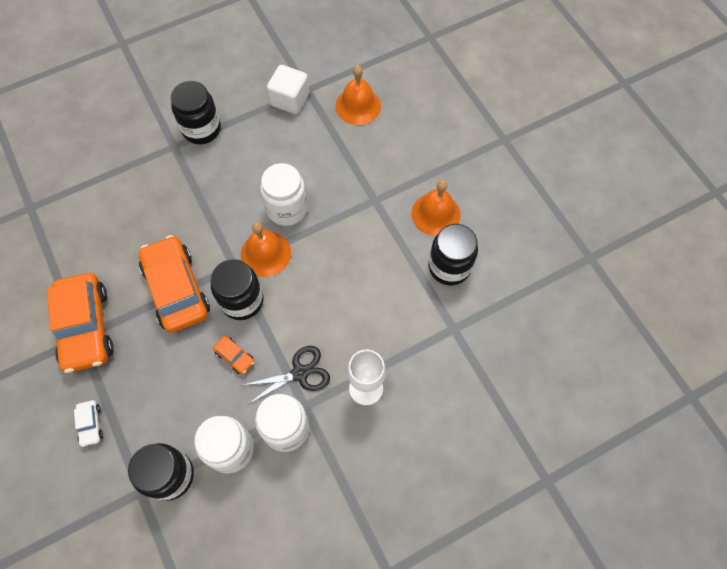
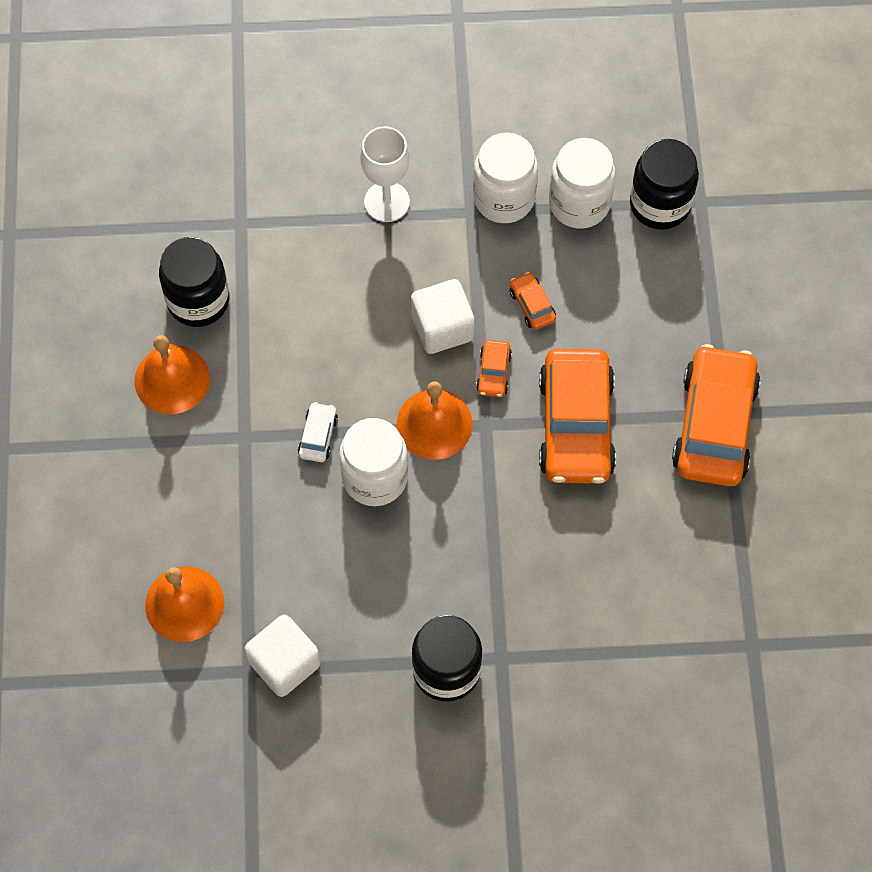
camera: 155 degrees left, 0 degrees up
white car [74,400,103,447] -> white car moved to [298,402,338,462]
black jar [211,259,264,320] -> orange car [476,340,512,397]
black scissors [243,346,330,405] -> none
none -> white cube [411,279,475,354]

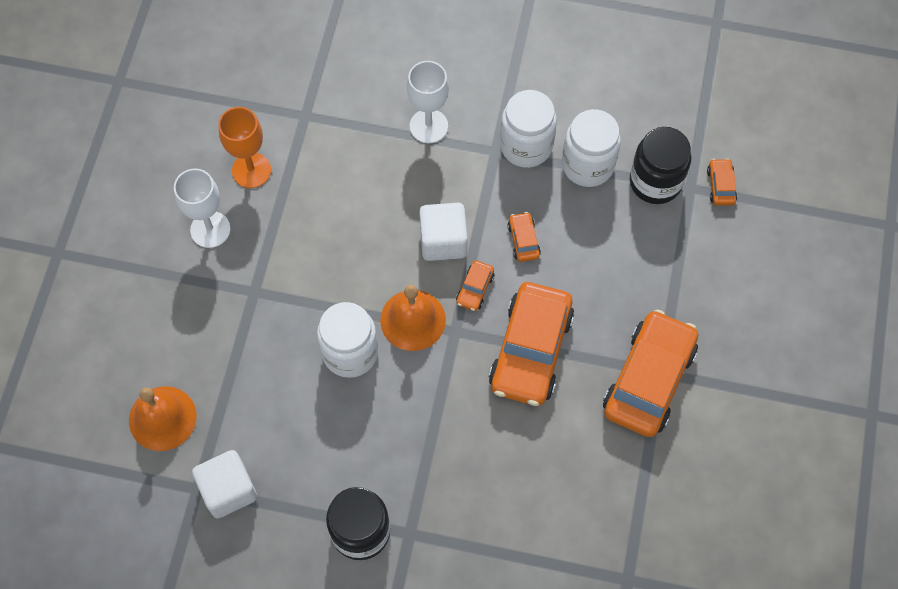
camera: 15 degrees right, 0 degrees up
orange bell [135,335,210,414] -> white goblet [174,168,231,248]
black jar [159,237,230,327] -> orange goblet [218,107,271,188]
white car [298,402,338,462] -> none
none -> orange car [707,158,737,206]

